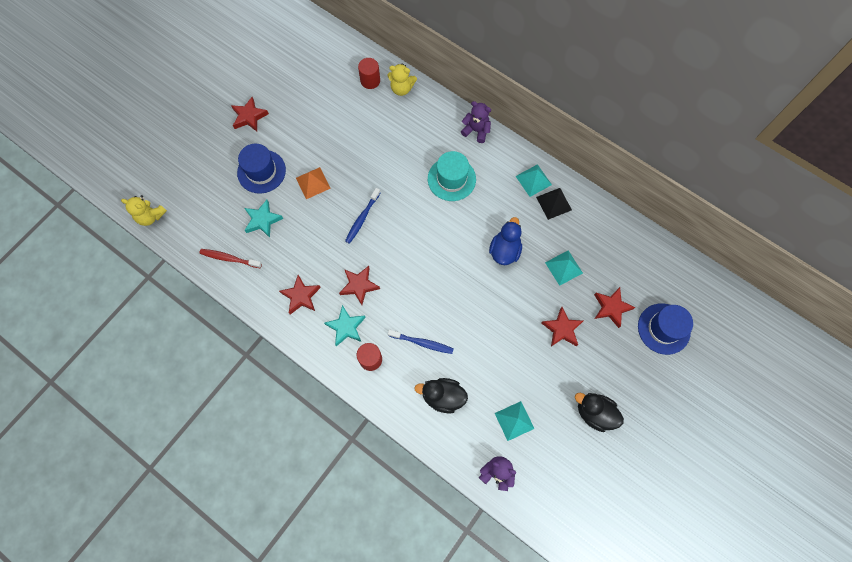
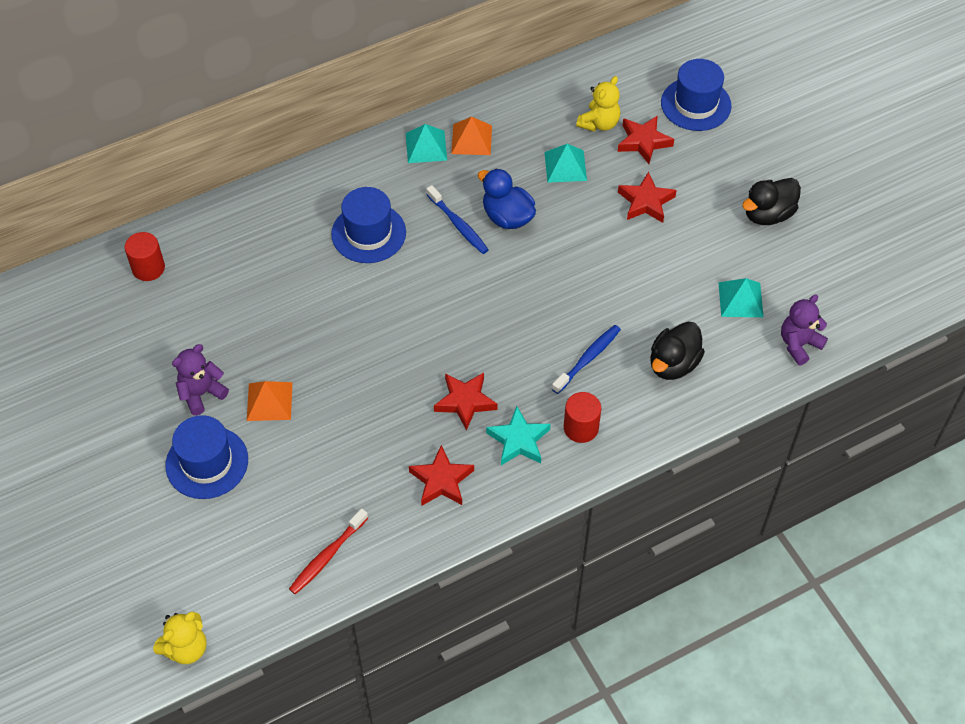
camera: 65 degrees left, 15 degrees down
red star [231,97,269,132] -> none
turquoise star [244,200,283,238] -> none
blue toothbrush [345,188,381,244] -> blue toothbrush moved to [426,185,489,254]
yellow teddy bear [388,63,417,96] -> yellow teddy bear moved to [576,76,620,132]
turquoise hat [428,151,476,201] -> blue hat [331,187,406,263]
purple teddy bear [461,101,491,143] -> purple teddy bear moved to [172,344,229,415]
black pyramid [536,188,572,220] -> orange pyramid [451,117,492,155]

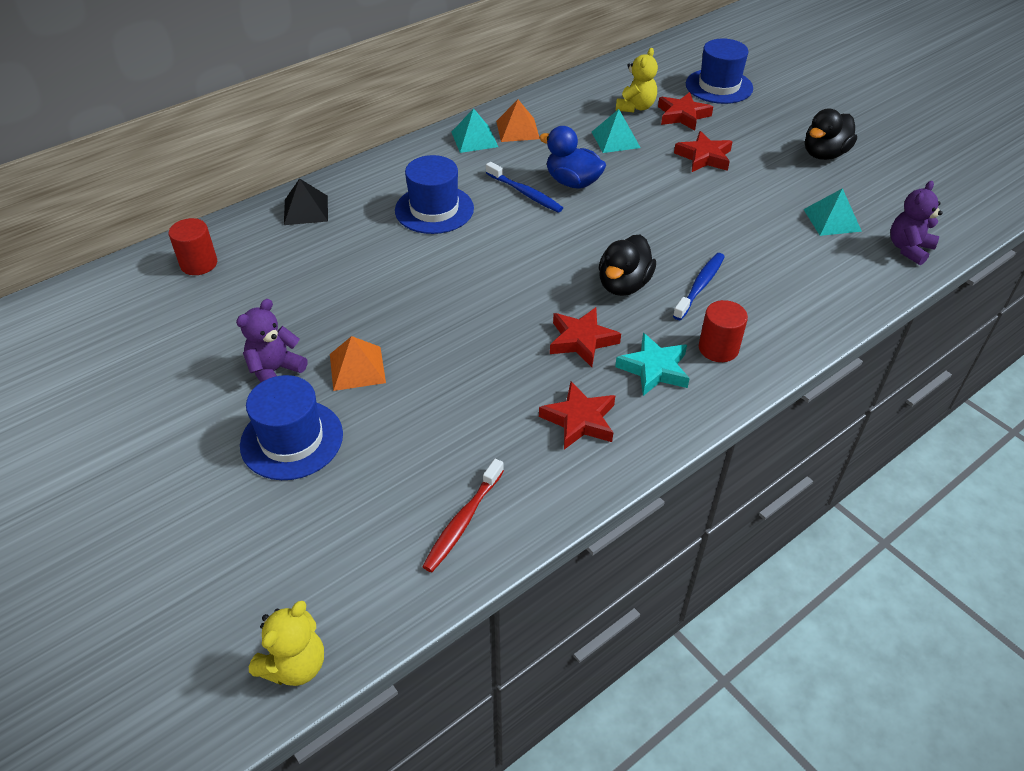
camera: 10 degrees left, 10 degrees down
black duck [650,322,705,380] -> black duck moved to [599,235,656,296]
none -> black pyramid [284,178,328,225]

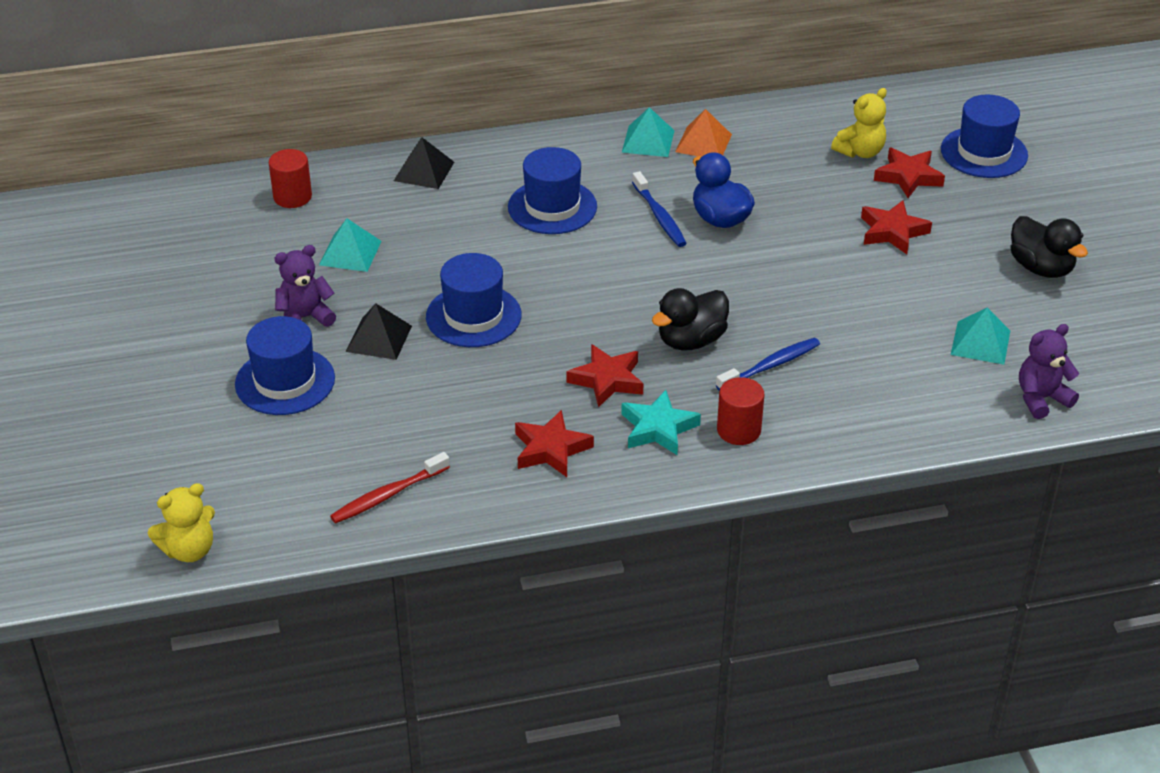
camera: 25 degrees right, 5 degrees down
orange pyramid [330,336,386,391] -> black pyramid [346,303,412,360]
turquoise pyramid [592,109,641,153] -> turquoise pyramid moved to [319,218,382,272]
black duck [805,109,857,160] -> black duck turned 105 degrees counterclockwise [1010,216,1088,278]
none -> blue hat [426,253,521,347]

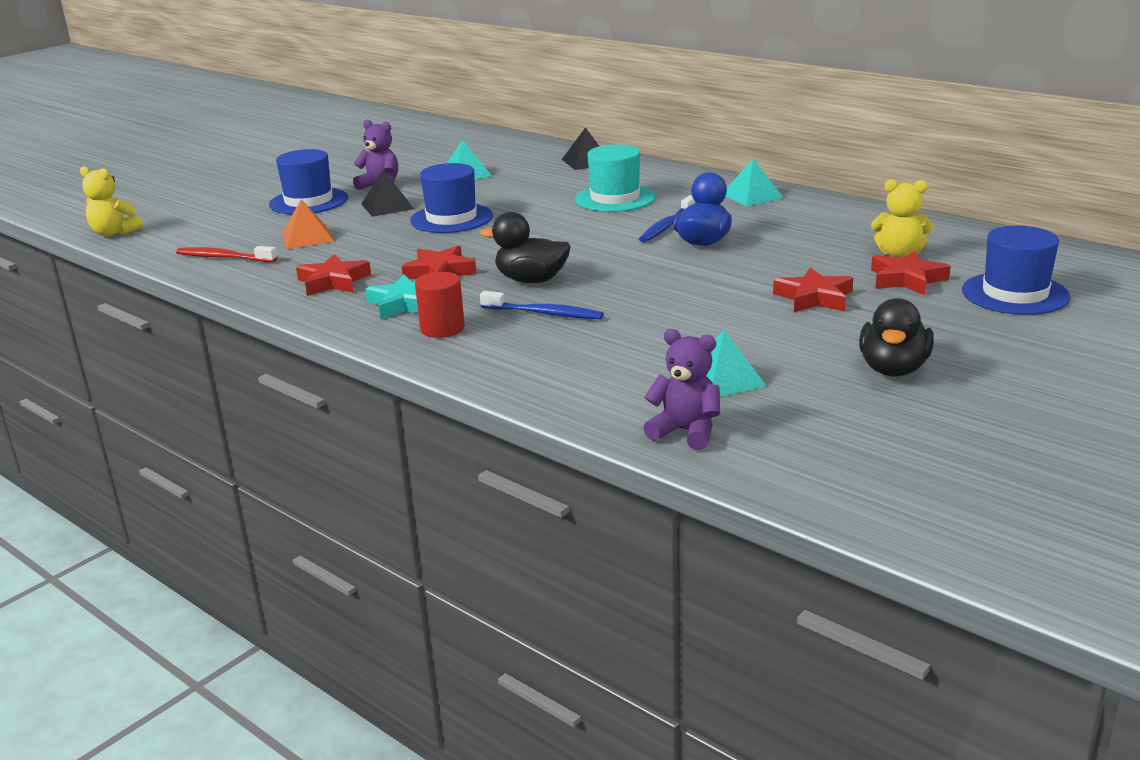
camera: 55 degrees right, 15 degrees down
red cylinder [269,149,312,208] -> none
blue hat [508,147,597,234] -> turquoise hat [575,144,655,212]
orange pyramid [675,109,732,156] -> orange pyramid moved to [282,199,334,249]

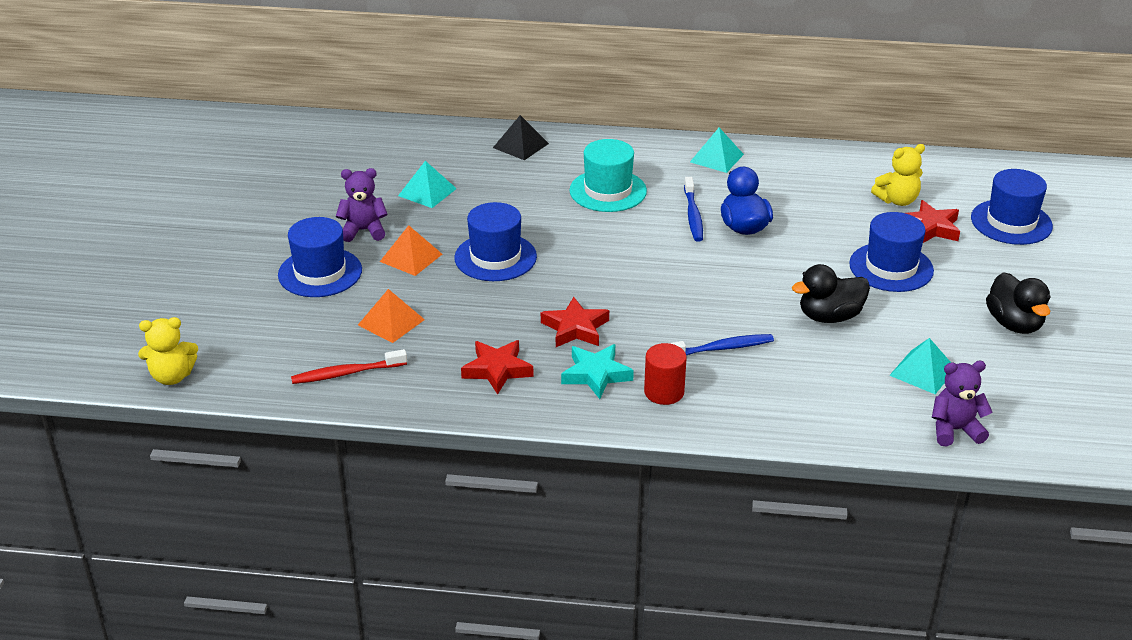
camera: 35 degrees left, 10 degrees up
black pyramid [361,170,414,217] -> orange pyramid [380,225,442,276]
black duck [480,212,571,283] -> black duck moved to [792,264,870,323]
red star [773,267,853,312] -> blue hat [849,212,934,292]

